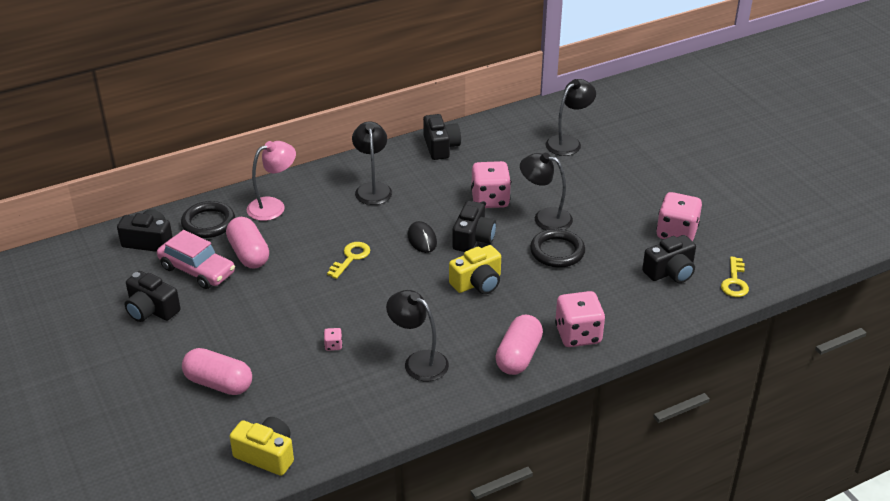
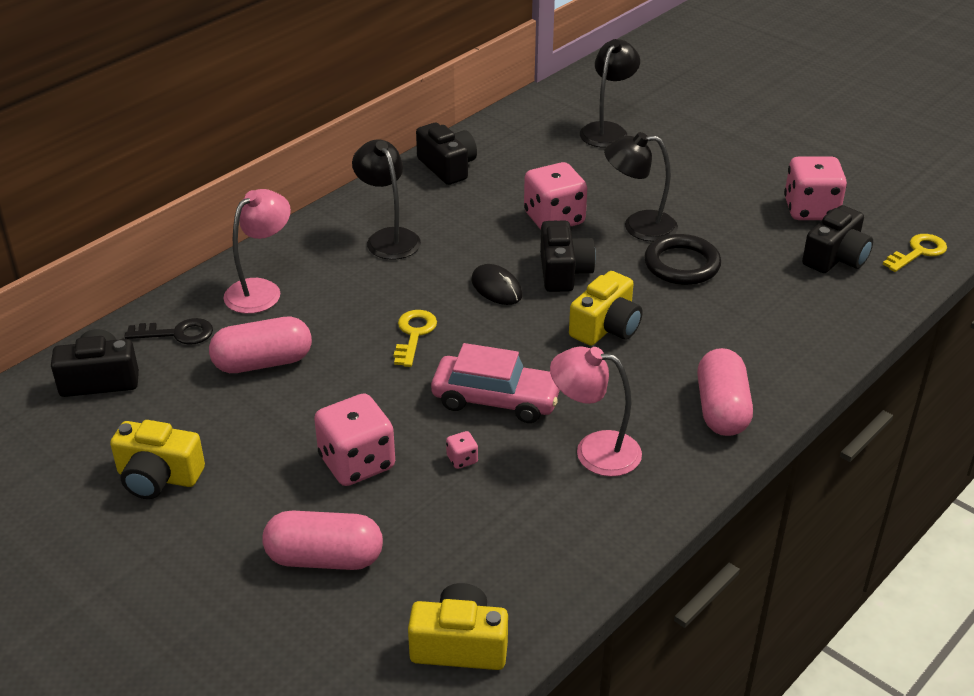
camera: 20 degrees left, 0 degrees up
black camera [125,271,181,322] -> yellow camera [110,420,205,499]
pink car [157,230,235,289] -> pink car moved to [431,343,560,423]
black ring [181,201,235,238] -> black key [124,318,213,345]
pink capsule [226,217,269,268] -> pink capsule turned 60 degrees counterclockwise [209,317,312,373]
black lamp [386,290,449,381] -> pink lamp [550,346,642,477]
pink dice [555,291,605,347] -> pink dice moved to [314,393,395,486]
yellow key [721,257,749,297] -> yellow key turned 120 degrees counterclockwise [883,234,947,272]

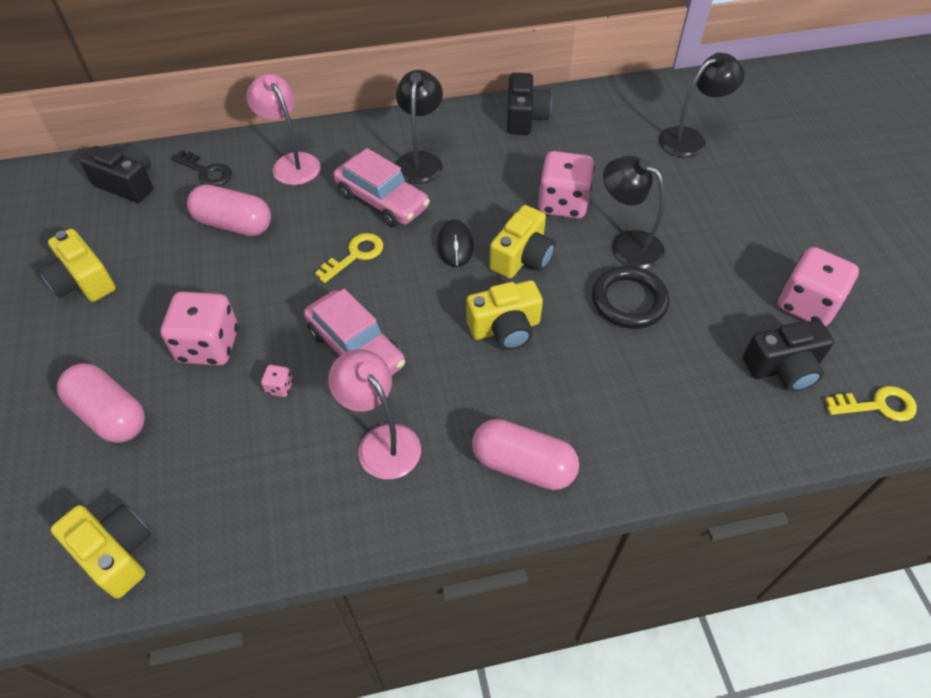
camera: 35 degrees right, 15 degrees up
pink lamp [223,189,291,314] -> pink lamp turned 105 degrees counterclockwise [246,73,321,185]
black camera [540,221,596,292] -> yellow camera [489,205,555,279]
pink capsule [697,348,753,436] -> pink capsule turned 75 degrees clockwise [472,419,579,490]
none -> pink car [333,148,430,227]

